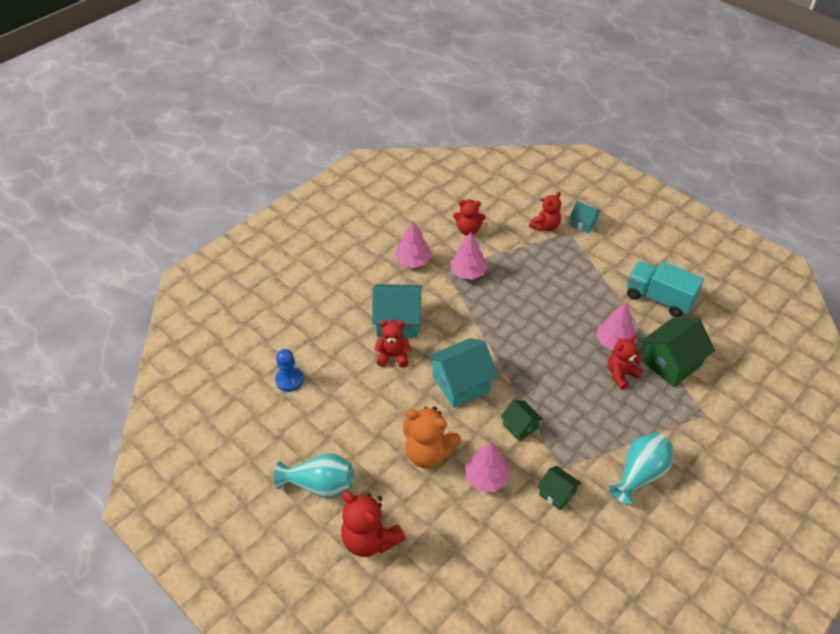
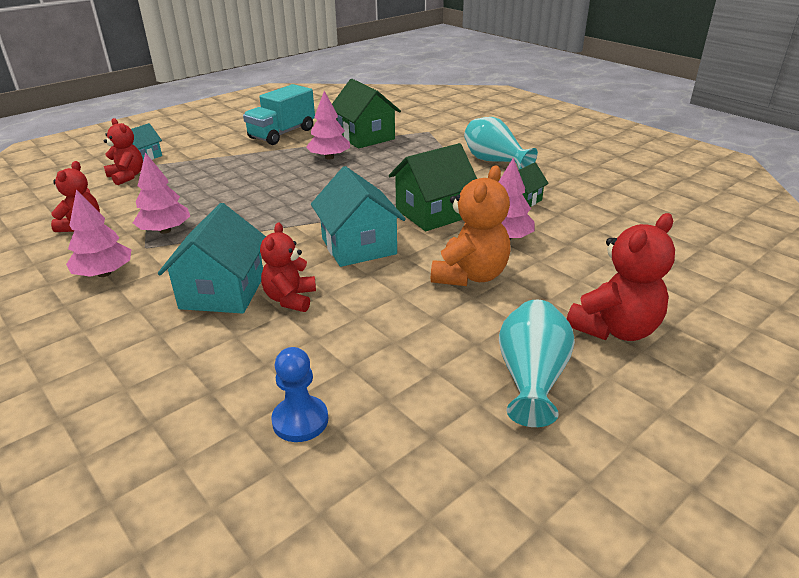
camera: 85 degrees left, 15 degrees down
green house [501,400,543,441] -> green house [389,143,477,231], size x1.81
red teddy bear [608,335,643,389] -> none

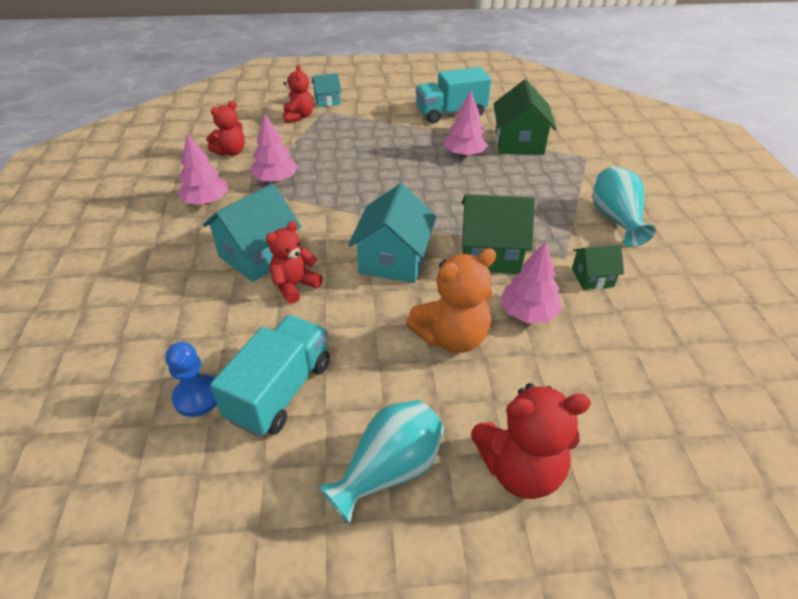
camera: 35 degrees right, 10 degrees up
none -> turquoise truck [210,315,330,437]

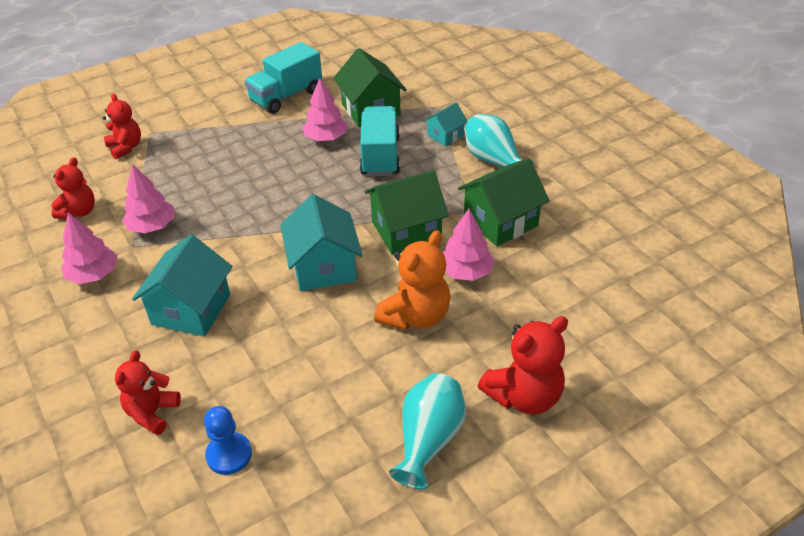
camera: 25 degrees left, 0 degrees up
turquoise truck [210,315,330,437] -> turquoise truck moved to [359,106,400,176]
red teddy bear [266,221,323,304] -> red teddy bear moved to [115,350,181,435]
turquoise house [312,73,342,107] -> turquoise house moved to [424,103,468,146]
green house [572,245,624,290] -> green house [458,158,550,246], size x1.81

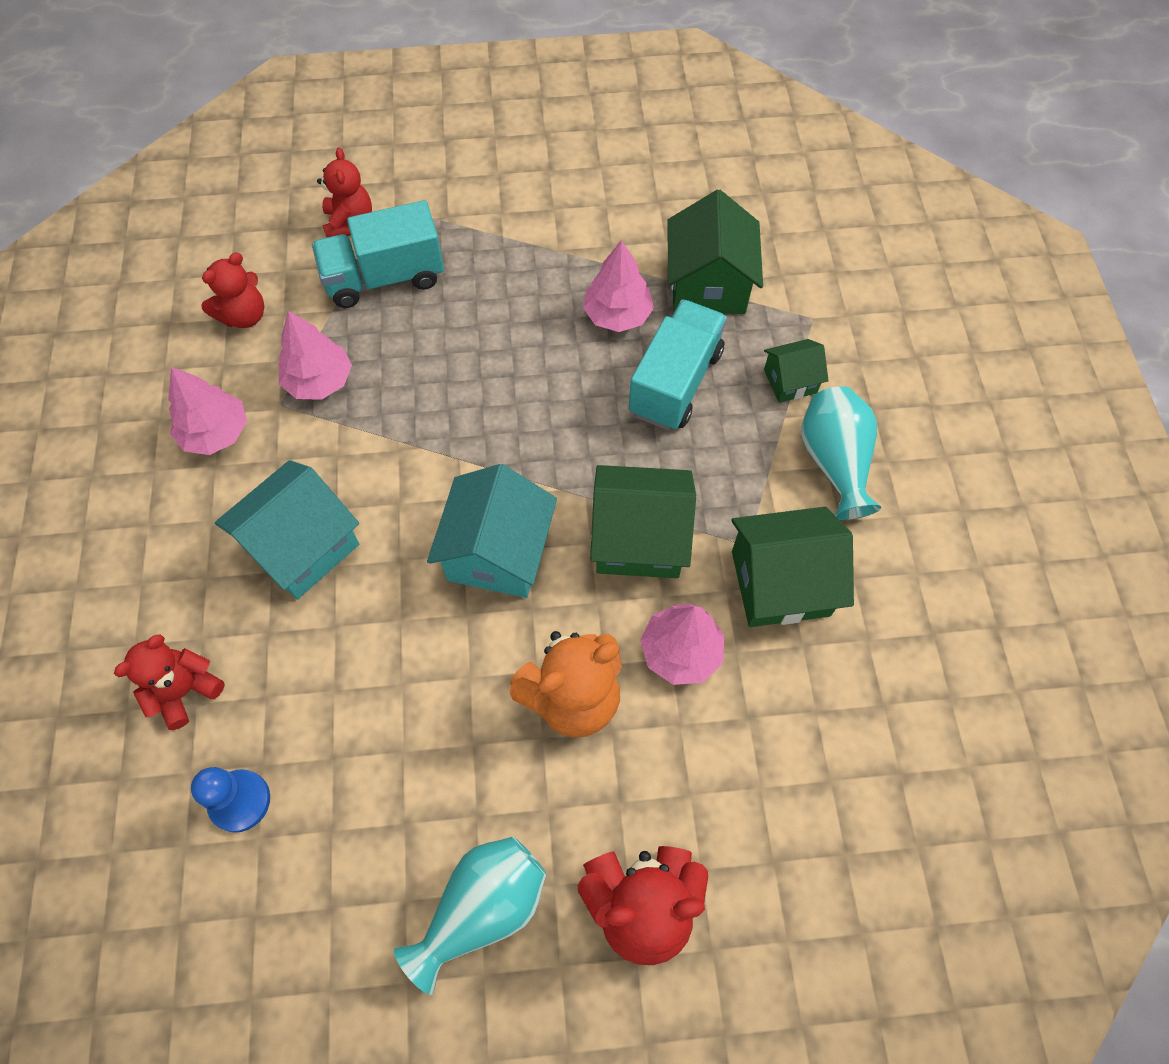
camera: 25 degrees right, 20 degrees up
turquoise truck [244,42,322,114] -> turquoise truck moved to [312,200,444,308]
turquoise house [424,103,468,146] -> green house [764,339,829,403]

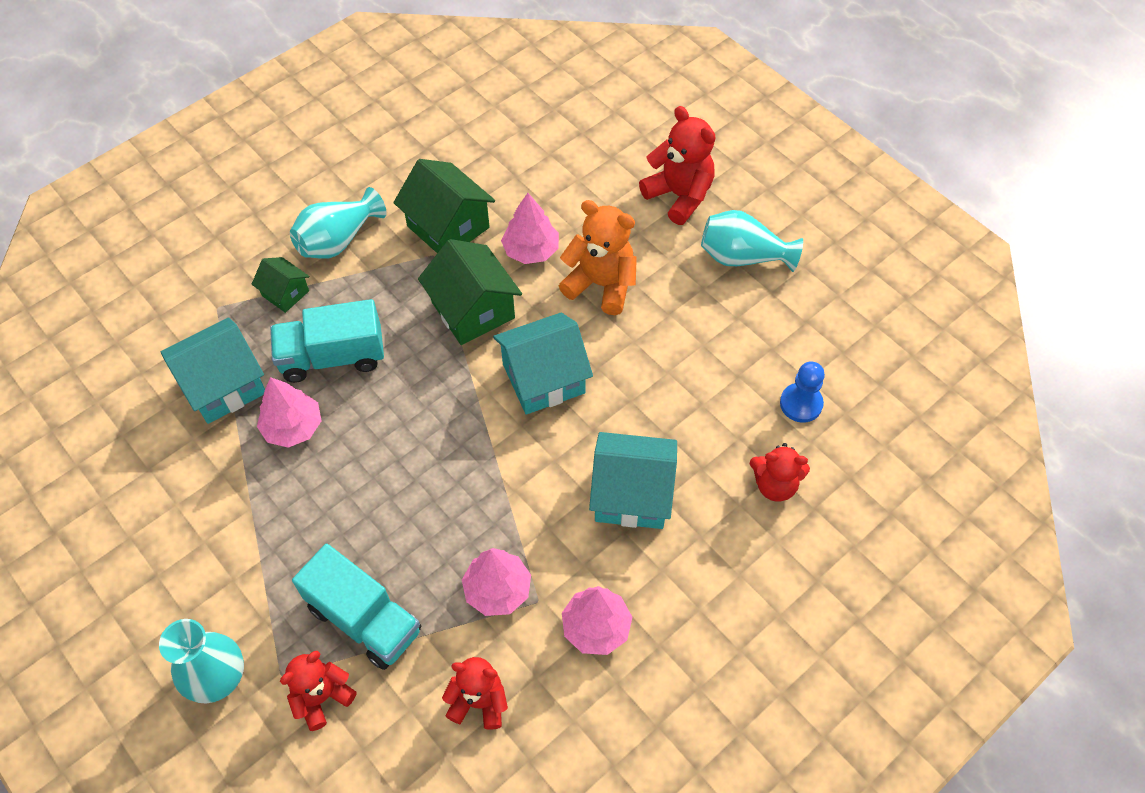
camera: 125 degrees left, 5 degrees down
green house [668,190,763,314] -> turquoise house [161,317,265,424]
none -> turquoise vase [159,619,244,703]

